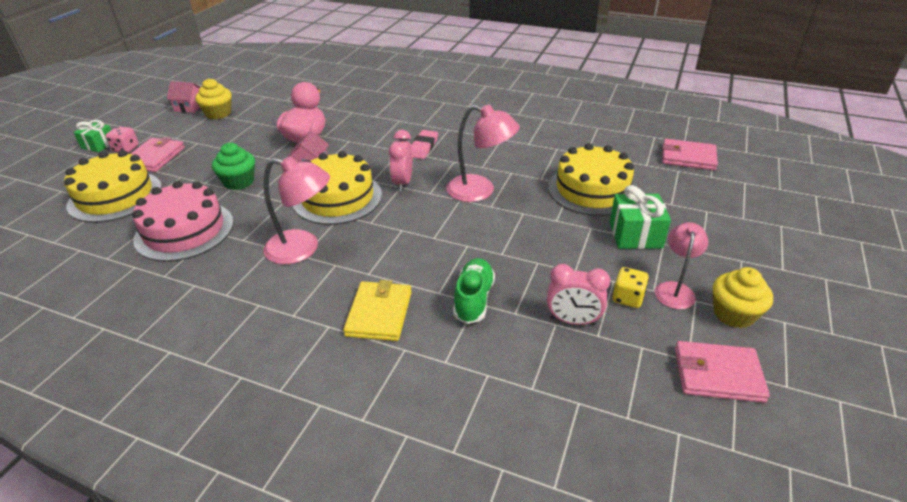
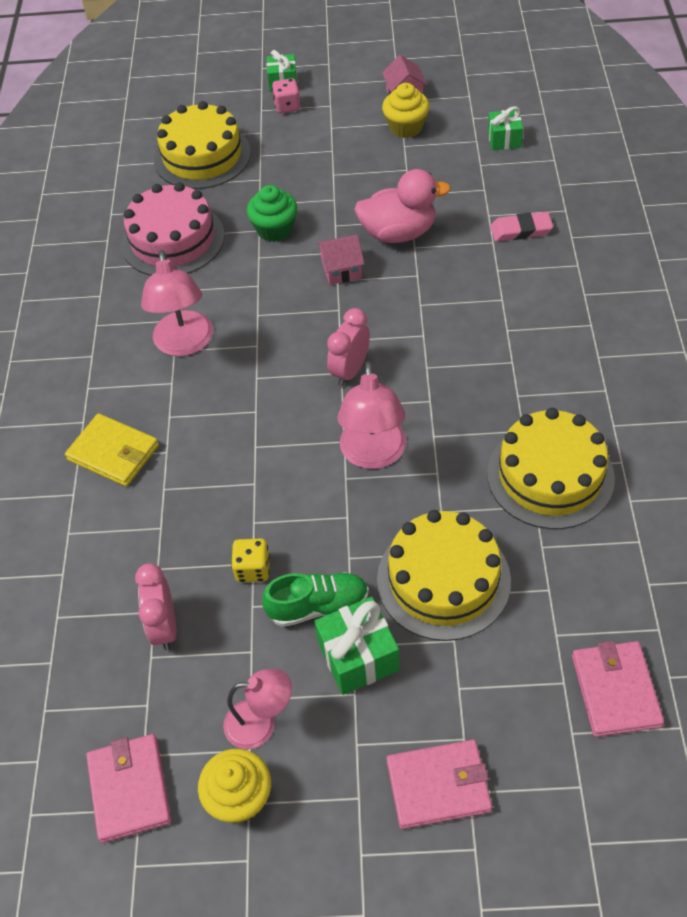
camera: 70 degrees right, 15 degrees up
pink wallet [130,137,185,172] -> pink wallet moved to [386,740,492,829]
yellow cake [293,151,382,225] -> yellow cake moved to [487,408,615,529]
yellow wallet [343,280,412,341] -> yellow wallet turned 45 degrees clockwise [65,413,159,486]
pink clock [389,130,412,191] -> pink clock turned 45 degrees counterclockwise [327,308,370,387]
pink eraser [411,130,438,159] -> pink eraser moved to [490,212,553,241]
green shoe [453,258,495,324] -> green shoe moved to [262,572,369,627]
yellow dice [612,267,649,308] -> yellow dice moved to [231,539,270,582]
none -> green gift [488,106,523,150]

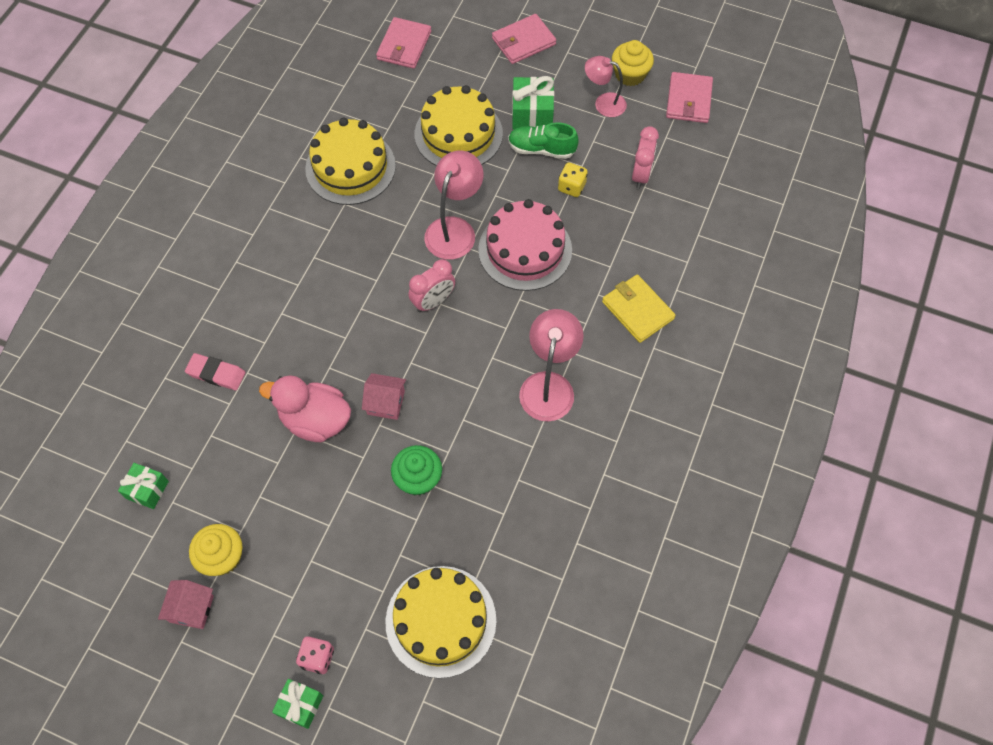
camera: 160 degrees left, 10 degrees up
pink cake [121,182,225,276] -> pink cake moved to [478,199,572,291]
pink wallet [386,740,492,829] -> pink wallet turned 45 degrees counterclockwise [492,14,556,64]

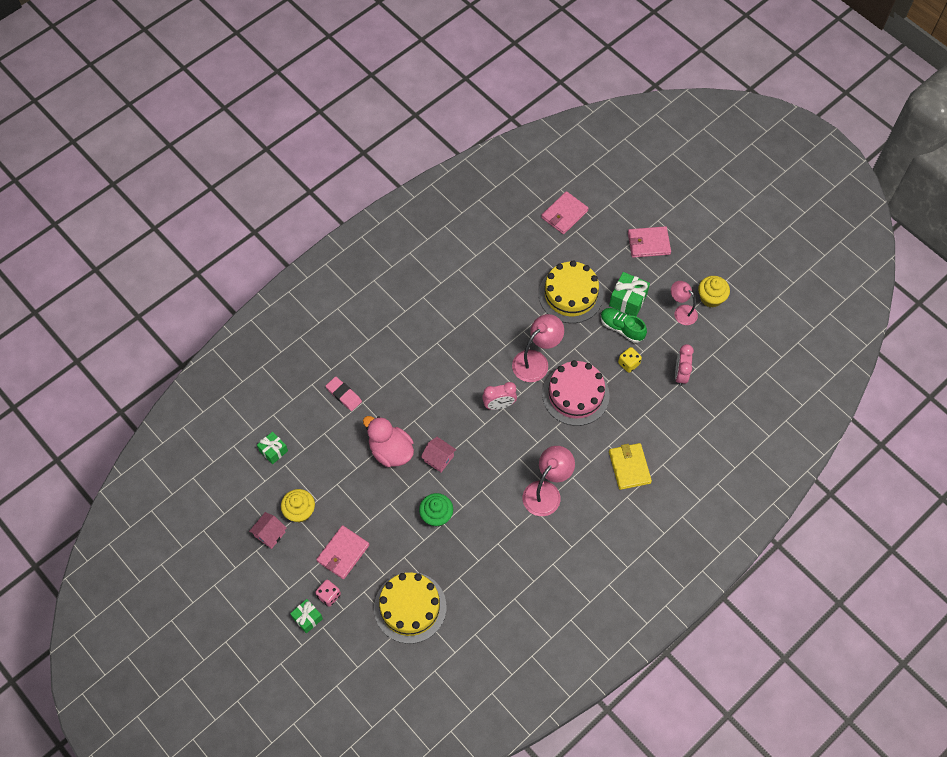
camera: 25 degrees right, 0 degrees up
yellow cake [305,118,396,205] -> none
pink clock [632,126,659,189] -> pink clock turned 150 degrees clockwise [675,344,694,386]
pink wallet [666,72,713,123] -> pink wallet moved to [316,525,369,579]

